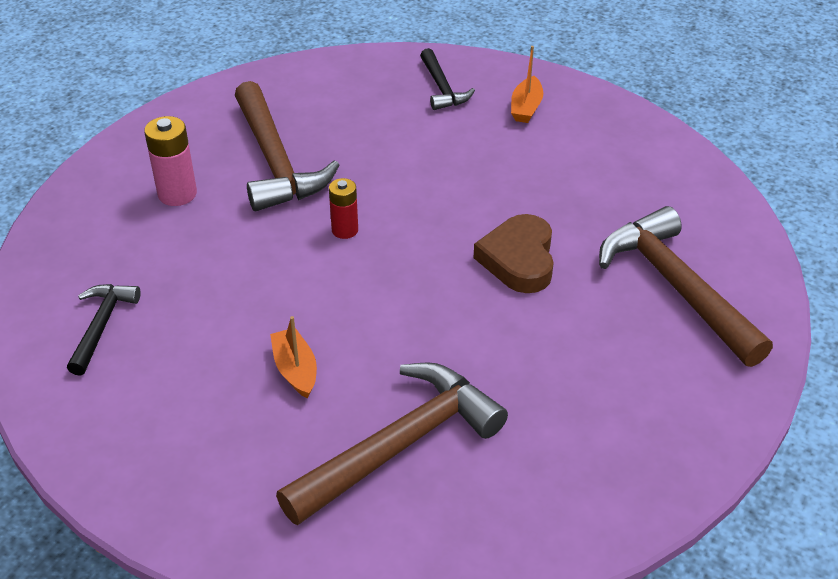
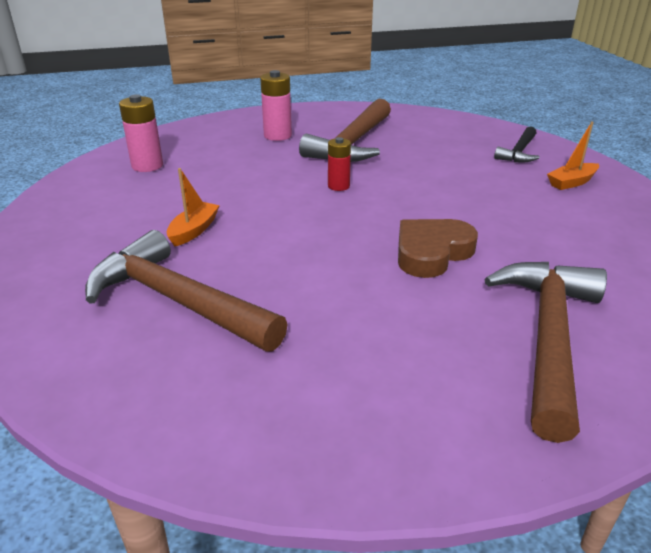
camera: 45 degrees right, 10 degrees down
black hammer [67,284,141,376] -> pink battery [119,94,163,172]
brown hammer [276,362,508,525] -> brown hammer turned 150 degrees counterclockwise [85,230,288,352]

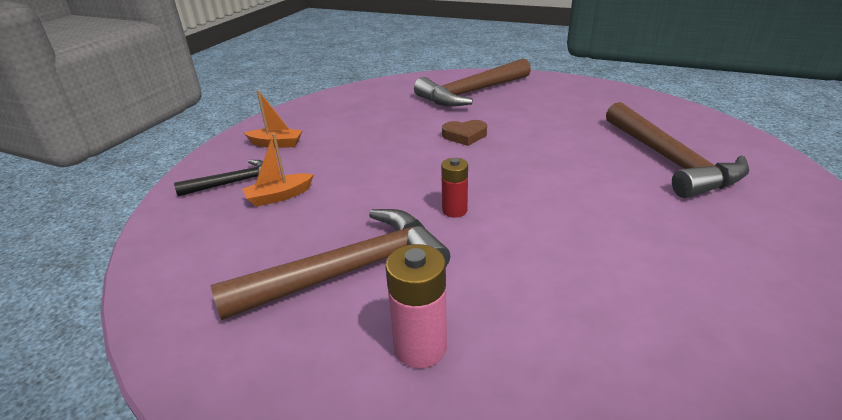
camera: 140 degrees left, 0 degrees up
pink battery [119,94,163,172] -> none
orange boat [167,168,220,246] -> orange boat moved to [242,133,314,207]
brown heart [398,219,478,278] -> brown heart [442,120,487,146], size x0.65

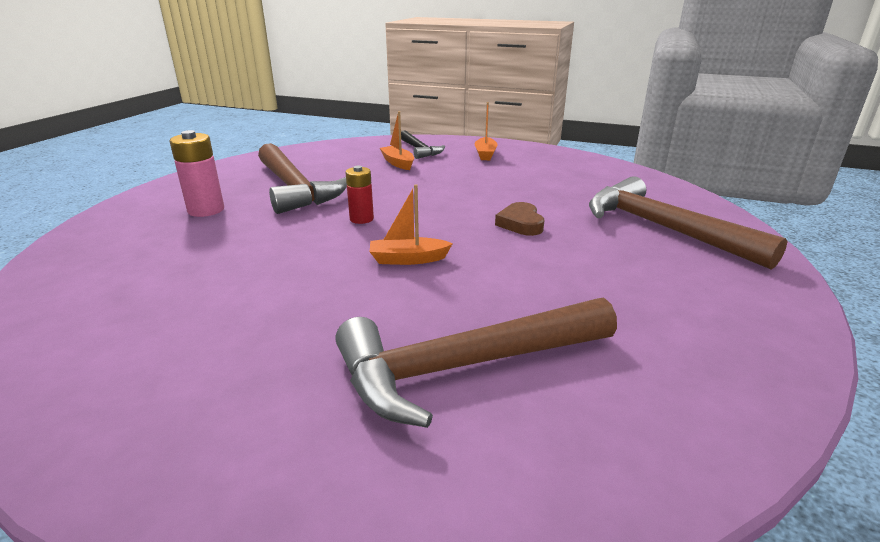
camera: 85 degrees right, 5 degrees down
none -> orange boat [370,184,453,265]

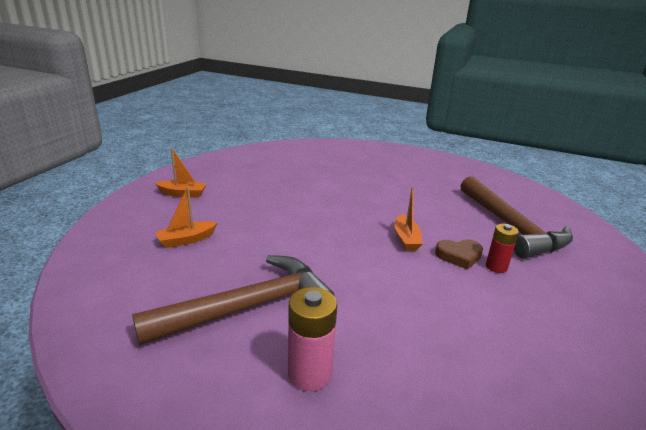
camera: 90 degrees left, 0 degrees up
red battery [345,165,374,224] -> red battery moved to [486,224,519,273]
black hammer [401,130,445,159] -> none
brown heart [495,202,544,236] -> brown heart moved to [435,239,483,270]
brown hammer [589,176,788,269] -> none

